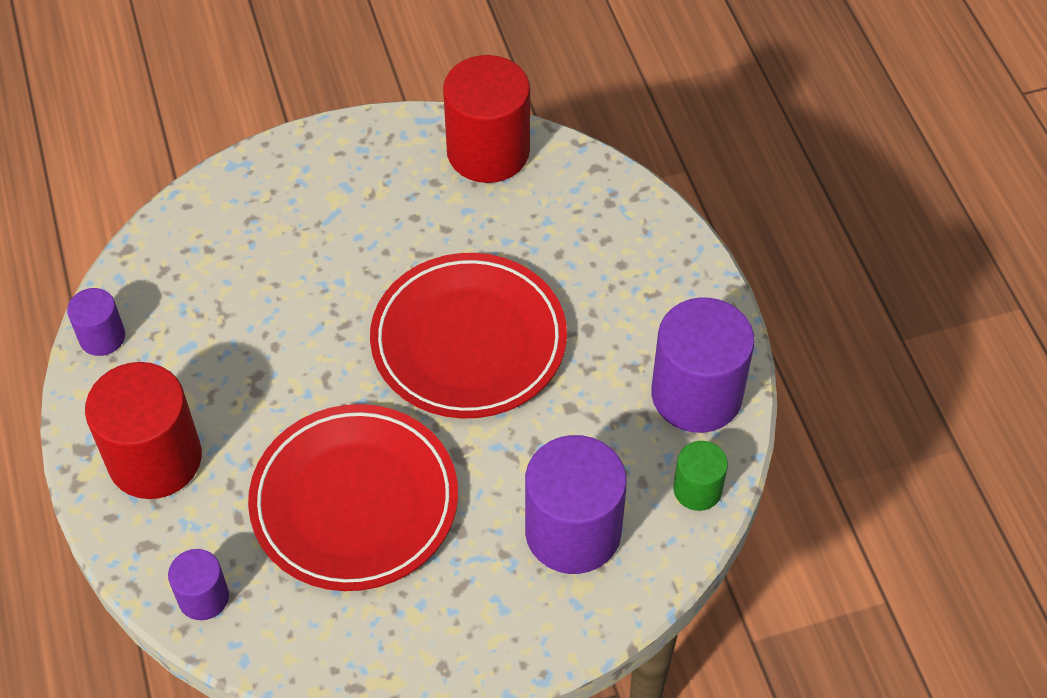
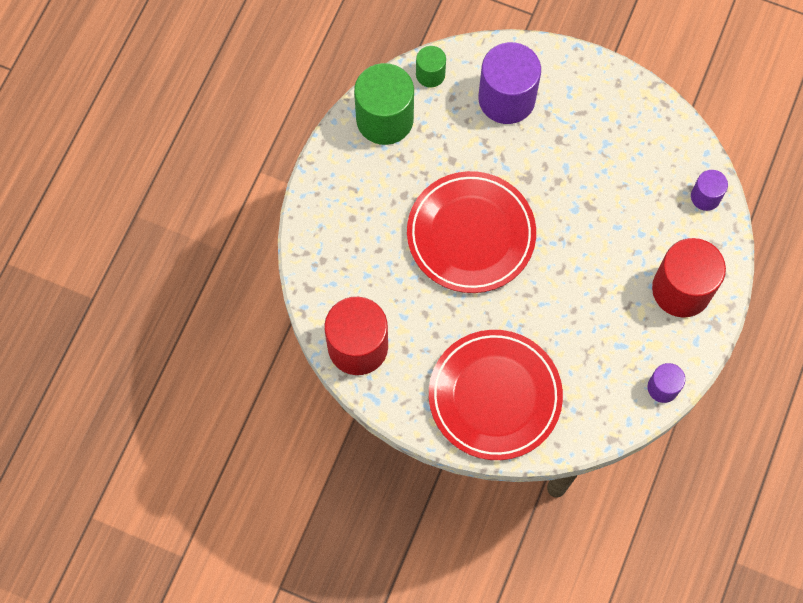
camera: 140 degrees left, 15 degrees up
red plate [248,404,458,591] -> red plate moved to [429,330,563,460]
purple cylinder [651,298,755,433] -> green cylinder [354,63,414,145]

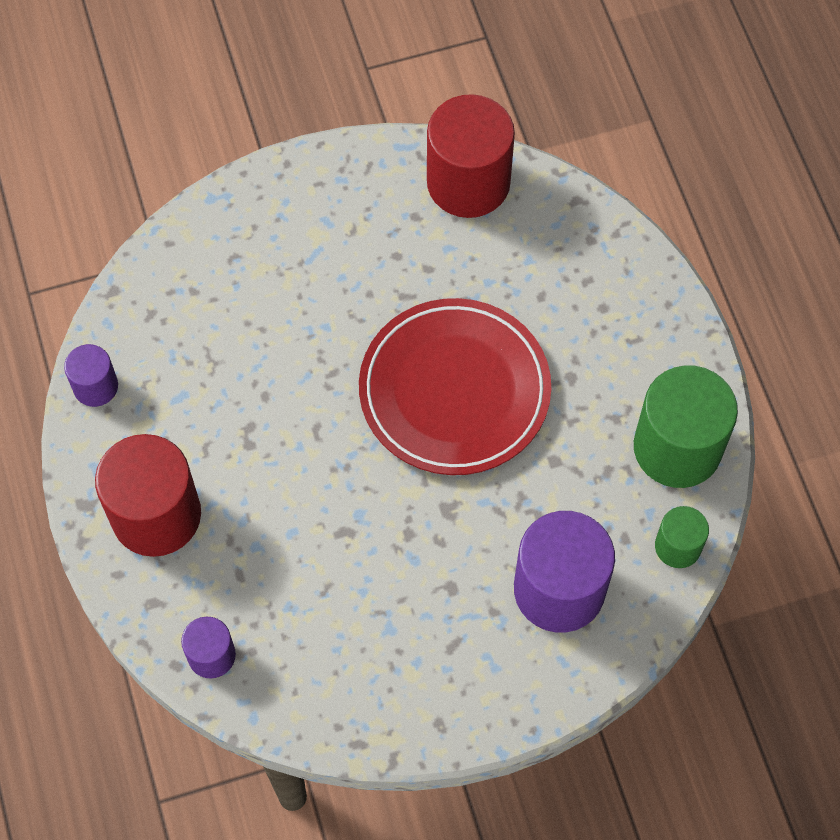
camera: 140 degrees right, 5 degrees down
red plate [429,330,563,460] -> none

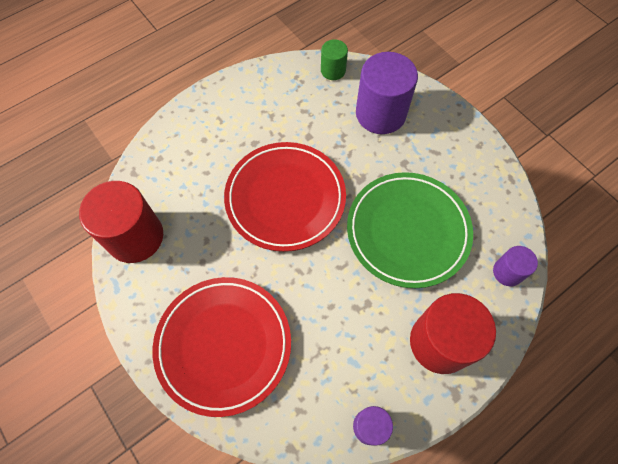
camera: 110 degrees left, 0 degrees up
green cylinder [634,365,738,488] -> none
none -> red plate [153,277,291,417]
none -> green plate [347,172,473,288]

